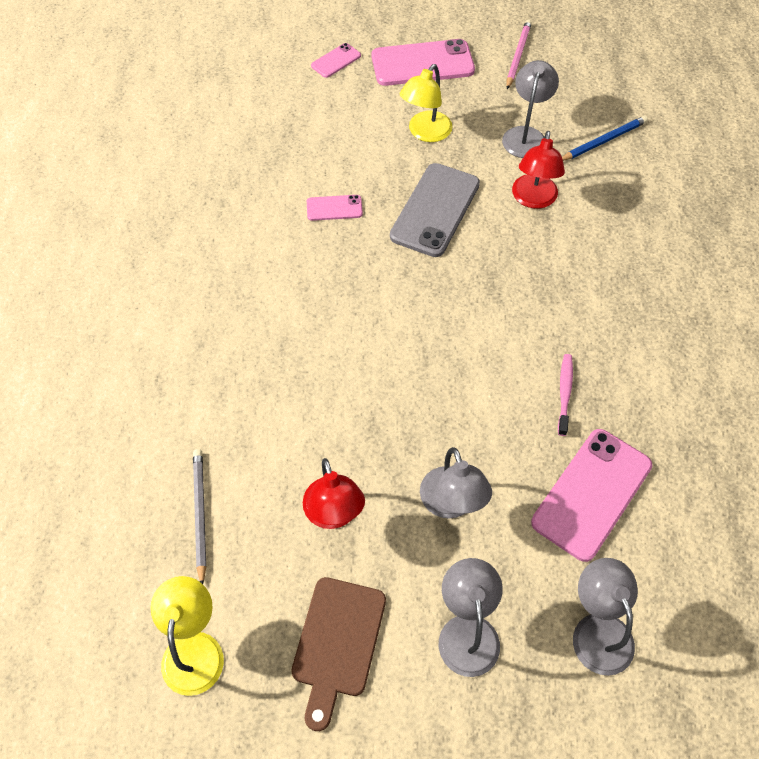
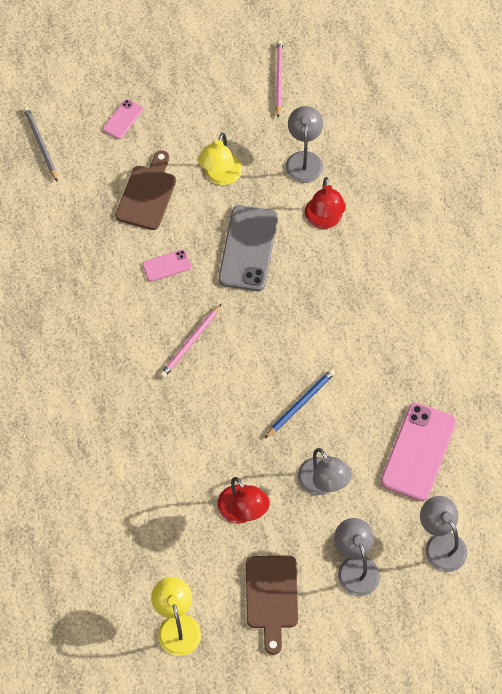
camera: 15 degrees left, 5 degrees up
grey pencil [193,449,206,584] -> grey pencil moved to [23,107,57,181]
pink phone [372,39,475,86] -> none
pink toothbrush [558,354,573,436] -> none
blue pencil [562,116,648,161] -> blue pencil moved to [264,369,335,439]
none -> brown cutting board [116,150,176,230]
none -> pink pencil [160,303,222,378]

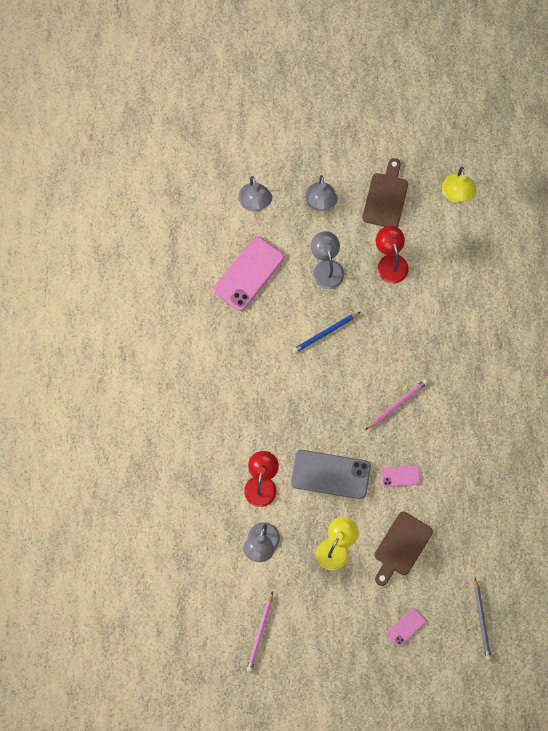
camera: 165 degrees left, 10 degrees up
grey phone [219,205,278,291] -> grey phone turned 75 degrees clockwise [291,450,371,499]

